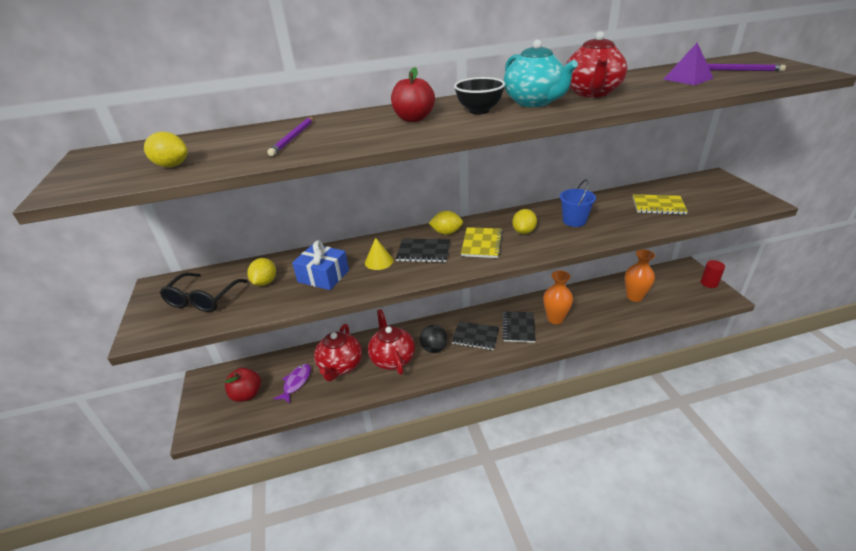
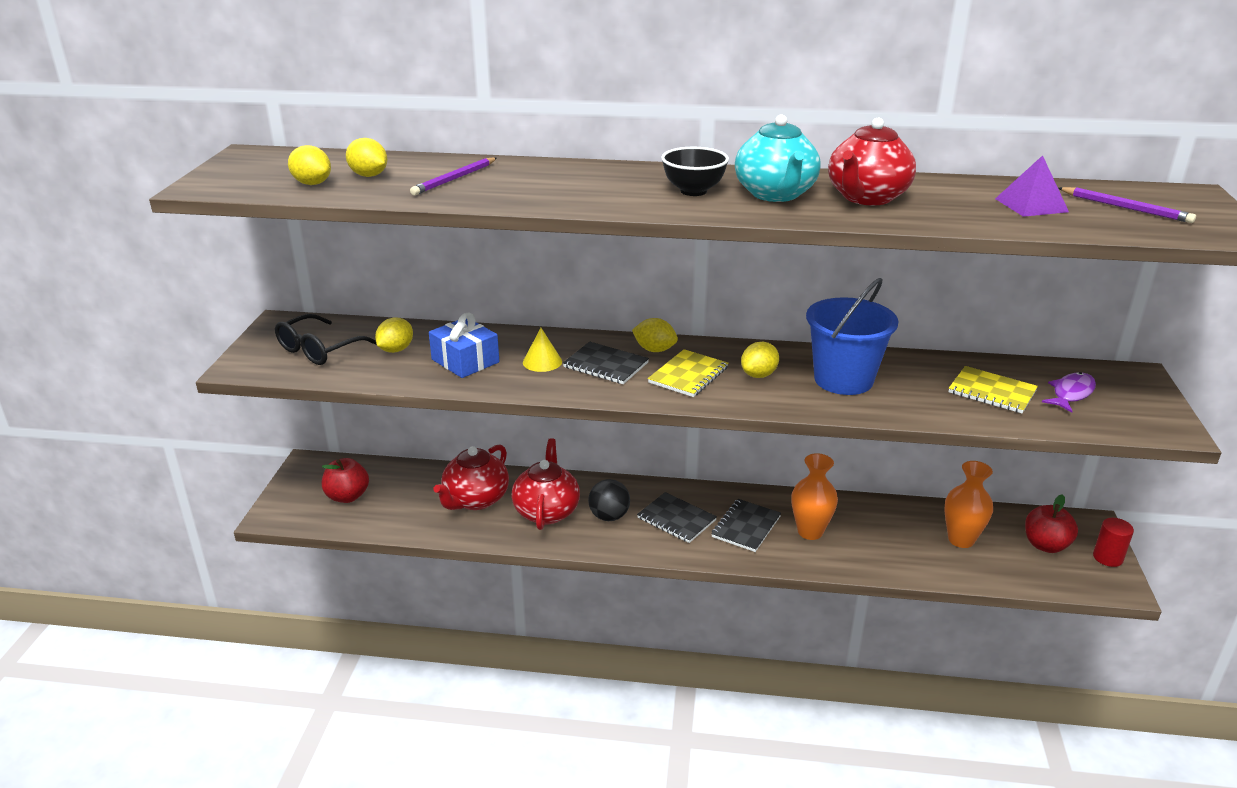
camera: 20 degrees right, 5 degrees down
purple fish [274,364,311,403] -> purple fish moved to [1042,372,1096,413]
red apple [391,67,435,122] -> red apple moved to [1025,494,1078,553]
blue bucket [560,179,596,227] -> blue bucket [806,278,899,395], size x1.68
none -> yellow lemon [346,138,387,177]

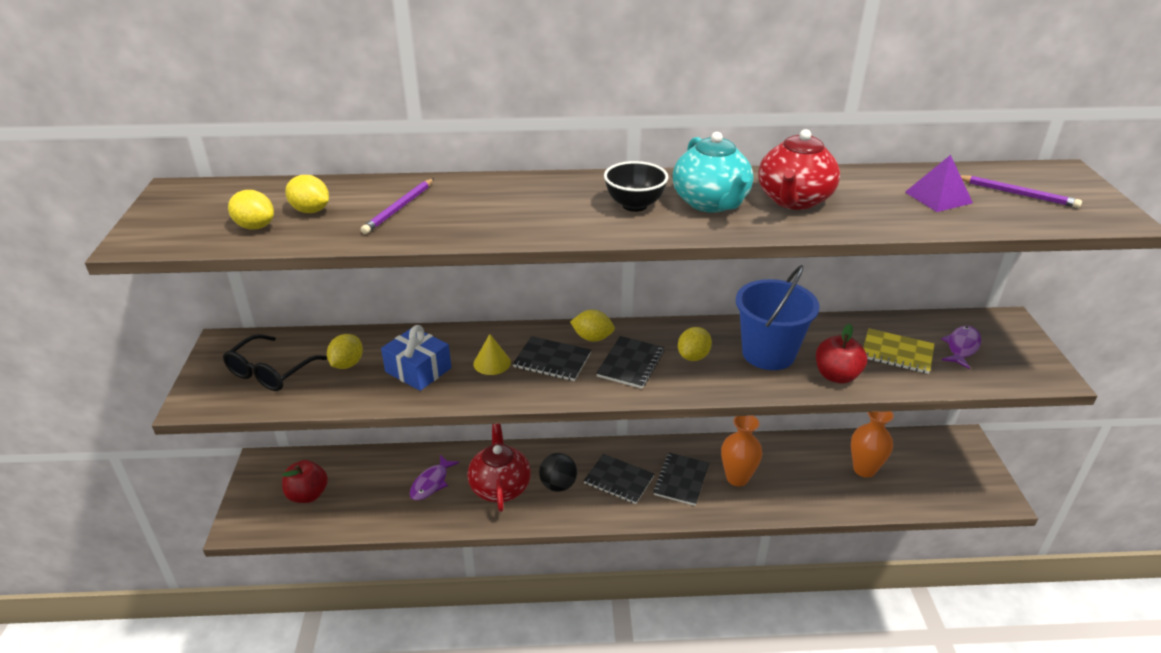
camera: 10 degrees left, 5 degrees up
red teapot [434,445,509,510] -> purple fish [410,455,459,500]
yellow notebook [648,349,728,397] -> black notebook [596,336,664,389]
red apple [1025,494,1078,553] -> red apple moved to [816,324,867,384]
red cylinder [1093,518,1134,567] -> none

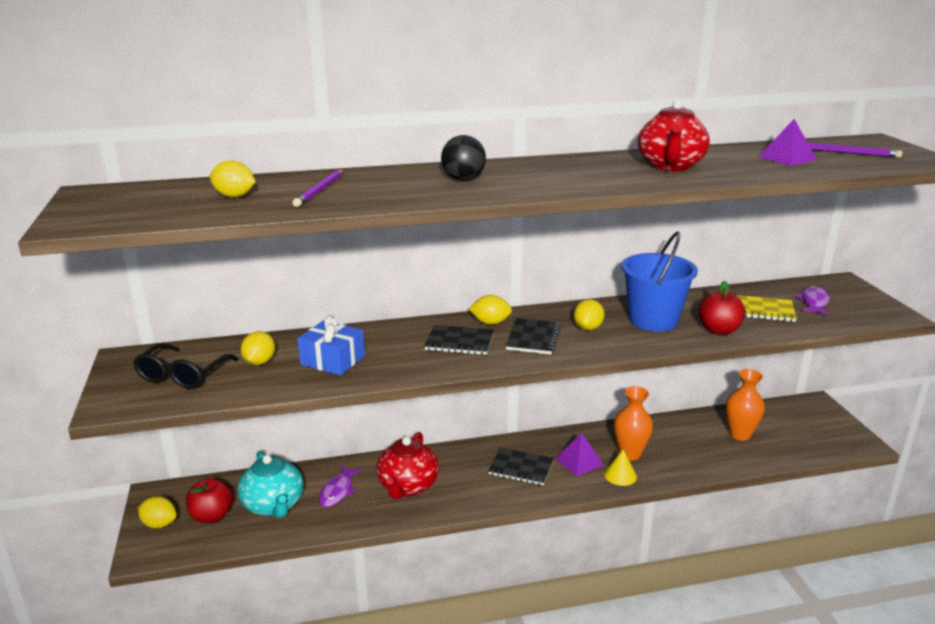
camera: 10 degrees left, 10 degrees down
yellow lemon [228,190,274,230] -> yellow lemon moved to [138,496,177,528]
red teapot [467,424,531,512] -> red teapot turned 150 degrees counterclockwise [377,432,439,500]
yellow cone [474,334,511,375] -> yellow cone moved to [604,449,637,486]
black ball [539,453,577,492] -> black ball moved to [441,135,486,181]
black bowl [604,161,668,212] -> none
black notebook [653,453,709,506] -> purple pyramid [555,433,604,476]
turquoise teapot [673,132,754,213] -> turquoise teapot moved to [238,451,304,518]

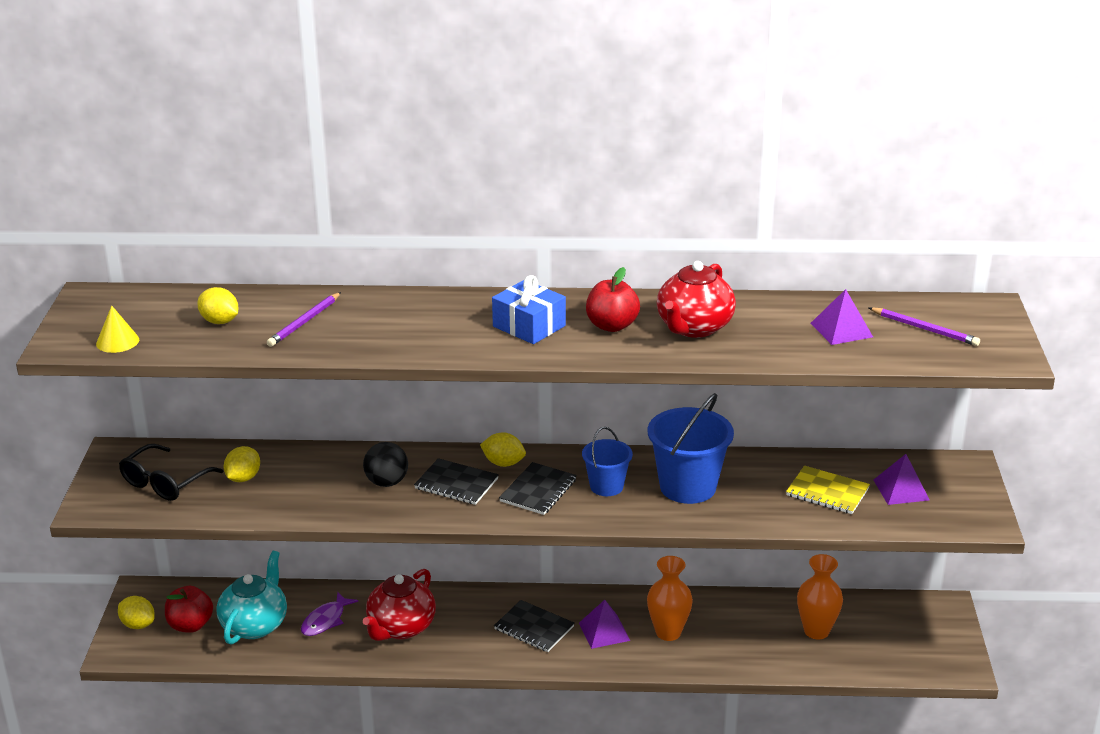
camera: 15 degrees right, 5 degrees up
turquoise teapot [238,451,304,518] -> turquoise teapot turned 150 degrees counterclockwise [216,551,287,645]
blue gift [297,315,365,376] -> blue gift moved to [492,275,566,344]
black ball [441,135,486,181] -> black ball moved to [363,442,408,487]
yellow lemon [574,299,604,330] -> blue bucket [582,427,633,496]
yellow cone [604,449,637,486] -> yellow cone moved to [96,305,139,353]
red apple [698,281,745,335] -> red apple moved to [586,267,640,332]
purple fish [796,285,830,315] -> purple pyramid [874,454,930,505]

